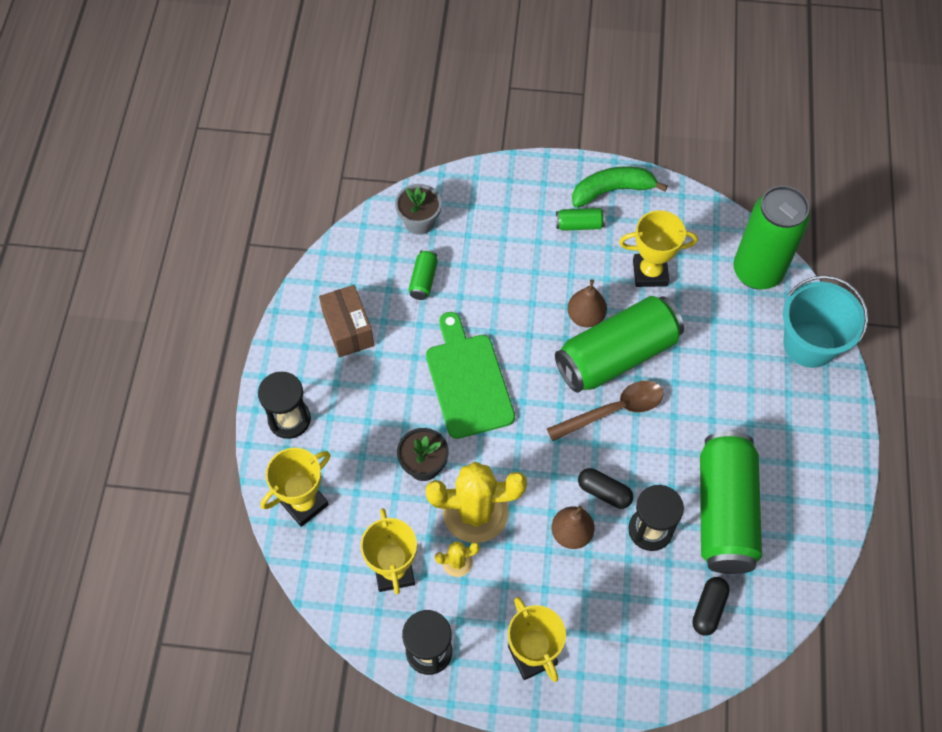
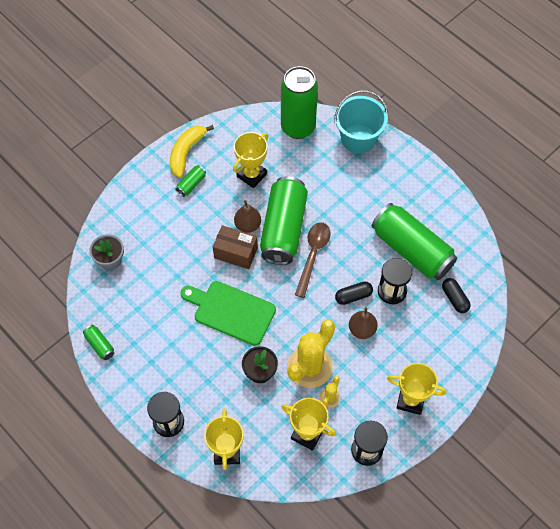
camera: 50 degrees left, 0 degrees up
brown box [319,285,374,357] -> brown box moved to [213,225,258,269]
green can [409,249,438,300] -> green can moved to [83,325,114,360]
green banana [572,166,668,208] -> yellow banana [170,125,214,178]

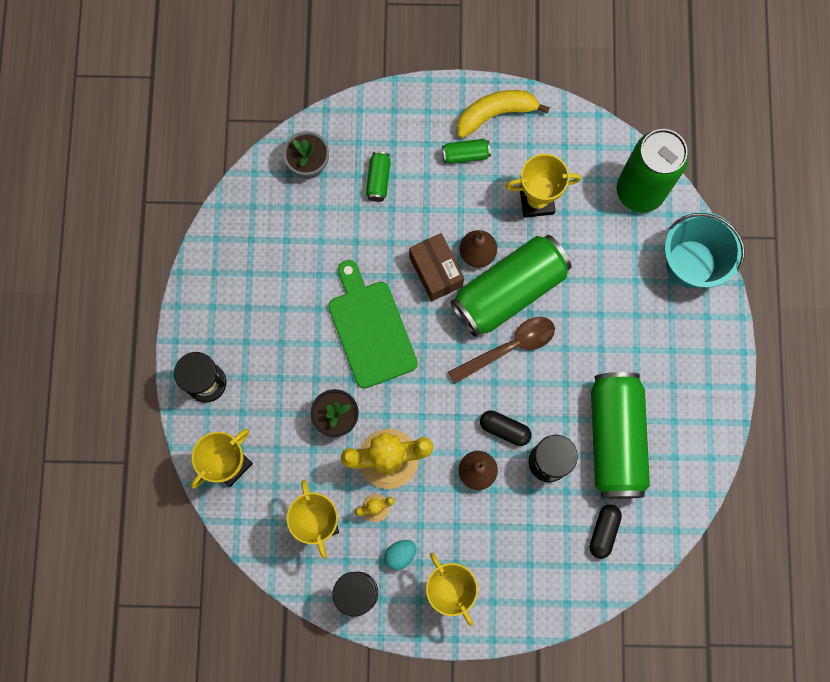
camera: 45 degrees right, 15 degrees up
green can [83,325,114,360] -> green can moved to [366,151,391,202]
none -> turquoise egg [384,540,416,570]

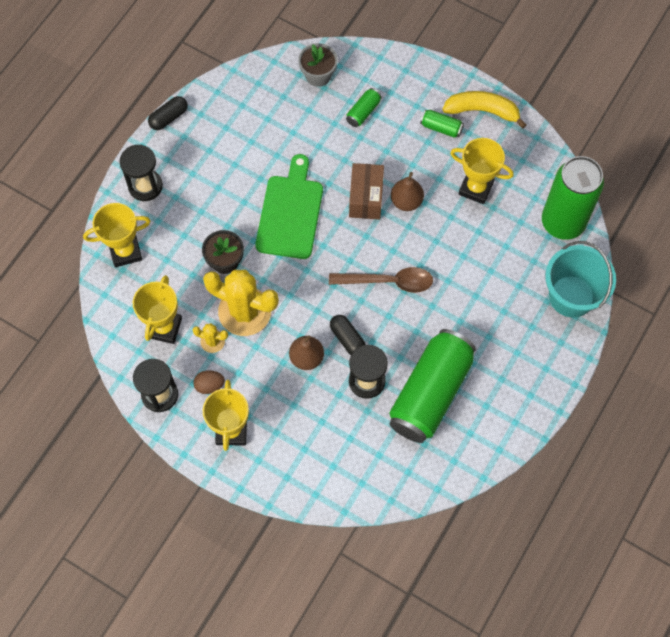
camera: 30 degrees right, 10 degrees down
turquoise egg [384,540,416,570] -> brown egg [193,371,225,394]
green can [451,235,571,337] -> none
black capsule [590,504,622,559] -> black capsule moved to [148,96,188,130]

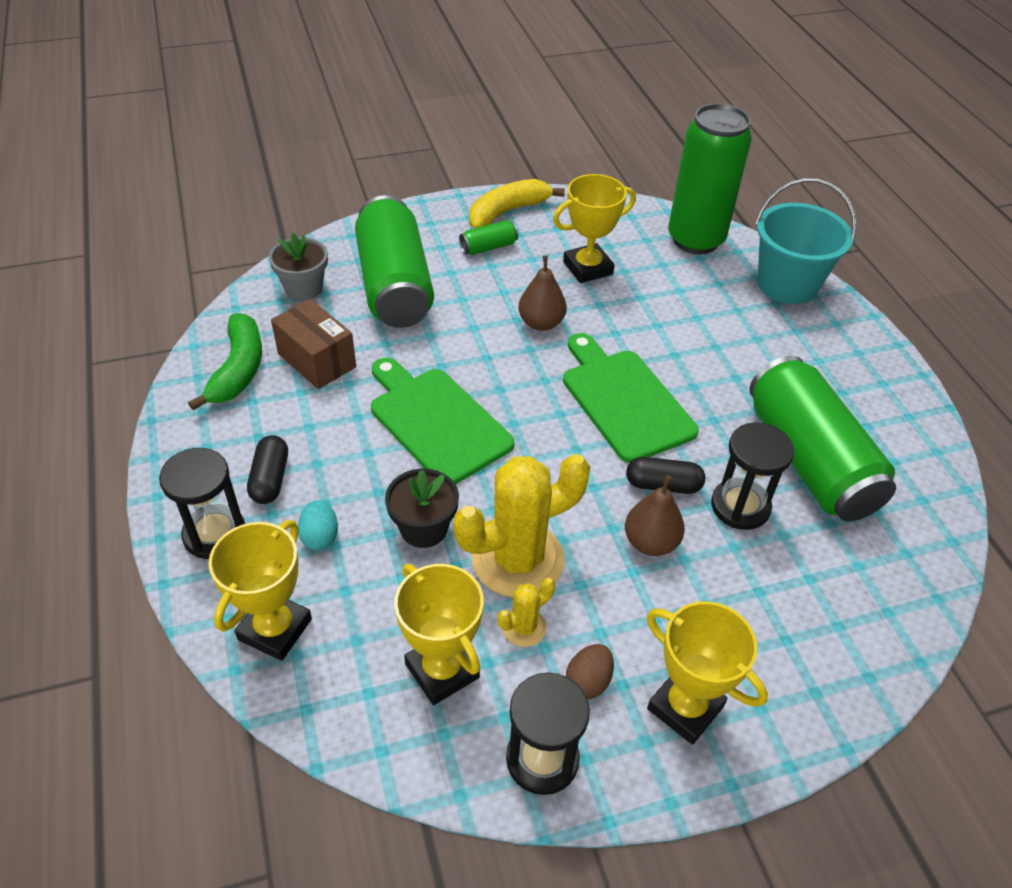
camera: 50 degrees left, 20 degrees down
black capsule [148,96,188,130] -> black capsule moved to [247,435,288,504]
brown spoon [329,267,433,293] -> green cutting board [563,333,699,463]
green can [346,88,382,127] -> green can [355,195,434,328], size x2.45
brown box [349,163,384,220] -> brown box moved to [271,299,356,389]
none -> green banana [188,313,262,411]
none -> turquoise egg [298,500,338,550]

